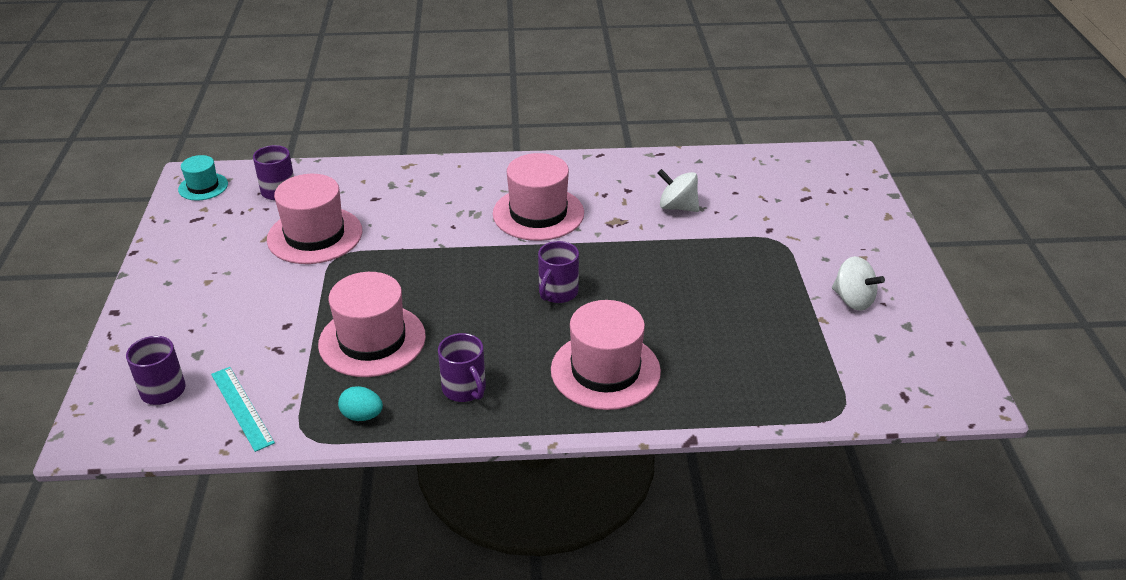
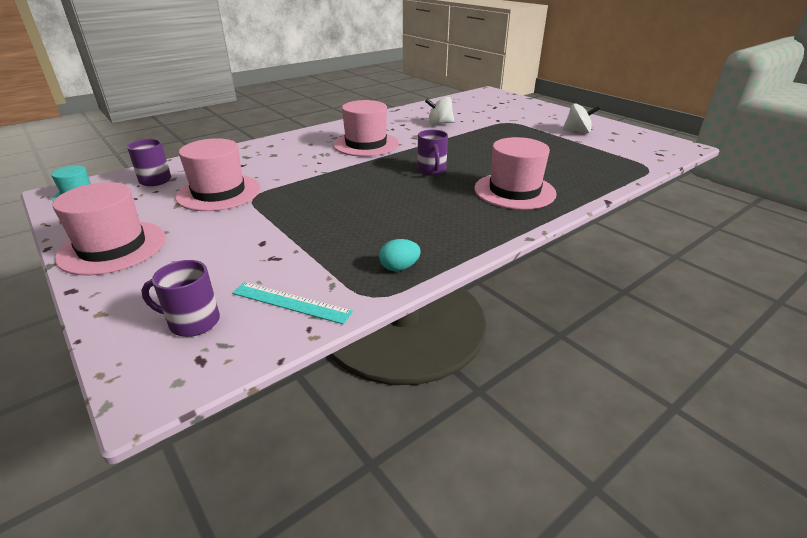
camera: 35 degrees left, 5 degrees down
pink hat [318,272,426,377] -> pink hat moved to [53,182,165,275]
purple mug [438,333,486,402] -> none

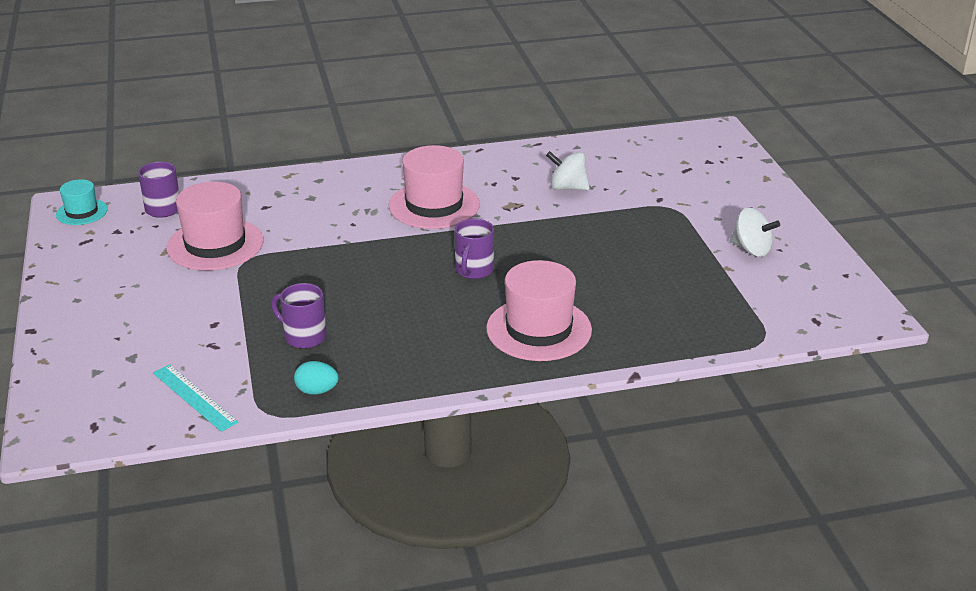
camera: 25 degrees right, 0 degrees up
pink hat [53,182,165,275] -> none
purple mug [141,260,220,337] -> purple mug moved to [271,283,327,349]

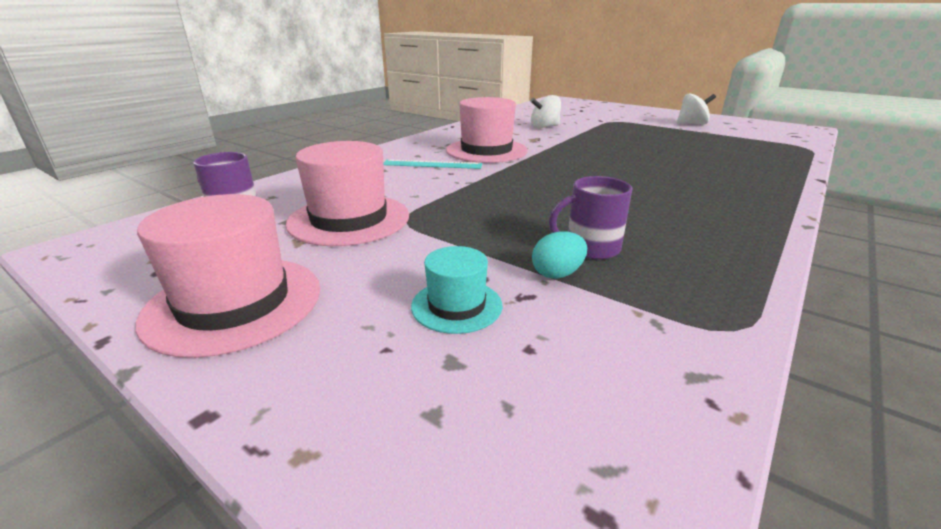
camera: 40 degrees left, 5 degrees down
turquoise hat [56,179,108,225] -> turquoise hat moved to [411,246,502,334]
turquoise ruler [153,364,238,432] -> turquoise ruler moved to [383,159,482,169]
turquoise egg [294,361,339,395] -> turquoise egg moved to [532,231,587,279]
purple mug [455,219,494,279] -> none
pink hat [486,260,592,361] -> pink hat moved to [136,194,320,358]

